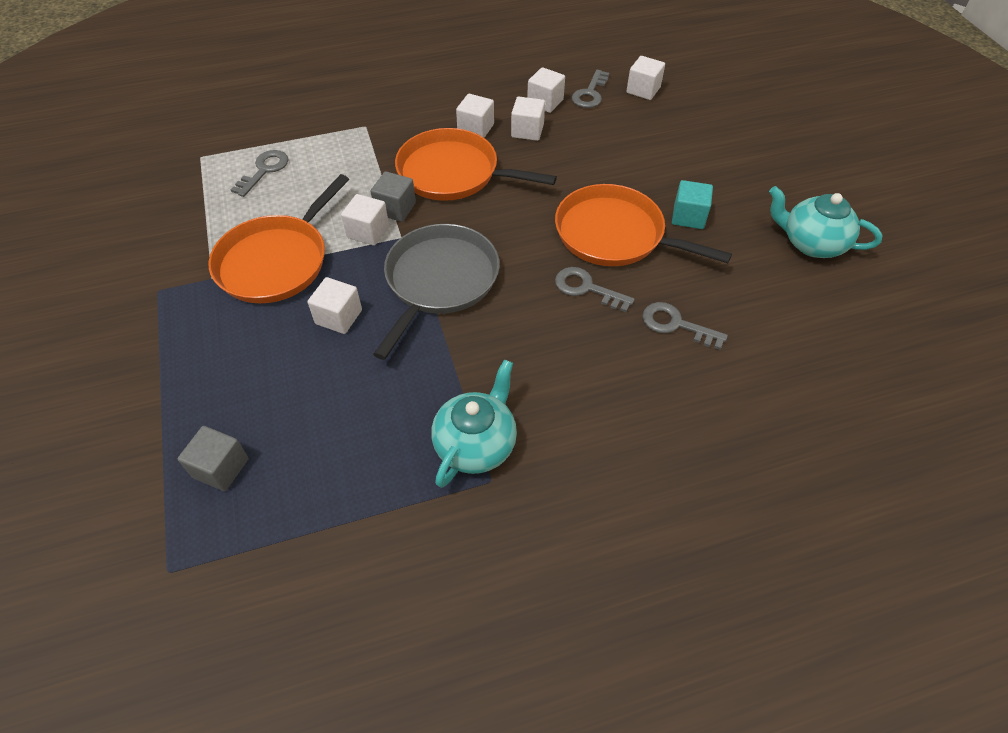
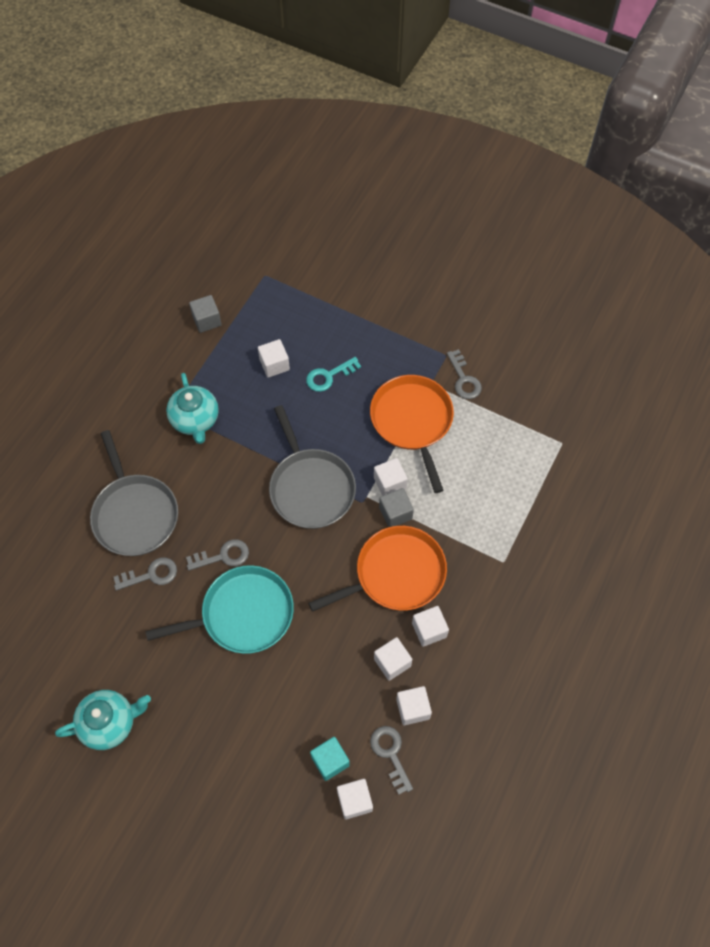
camera: 135 degrees right, 10 degrees up
grey cube [177,426,249,491] -> grey cube moved to [189,295,222,333]
grey key [231,150,289,197] -> grey key moved to [447,349,482,399]
white cube [307,277,362,334] -> white cube moved to [258,339,290,378]
orange pan [555,184,732,266] -> turquoise pan [145,565,294,654]
turquoise cube [672,180,713,229] -> turquoise cube moved to [310,737,350,781]
none -> grey pan [90,430,178,556]
none -> turquoise key [306,357,361,392]

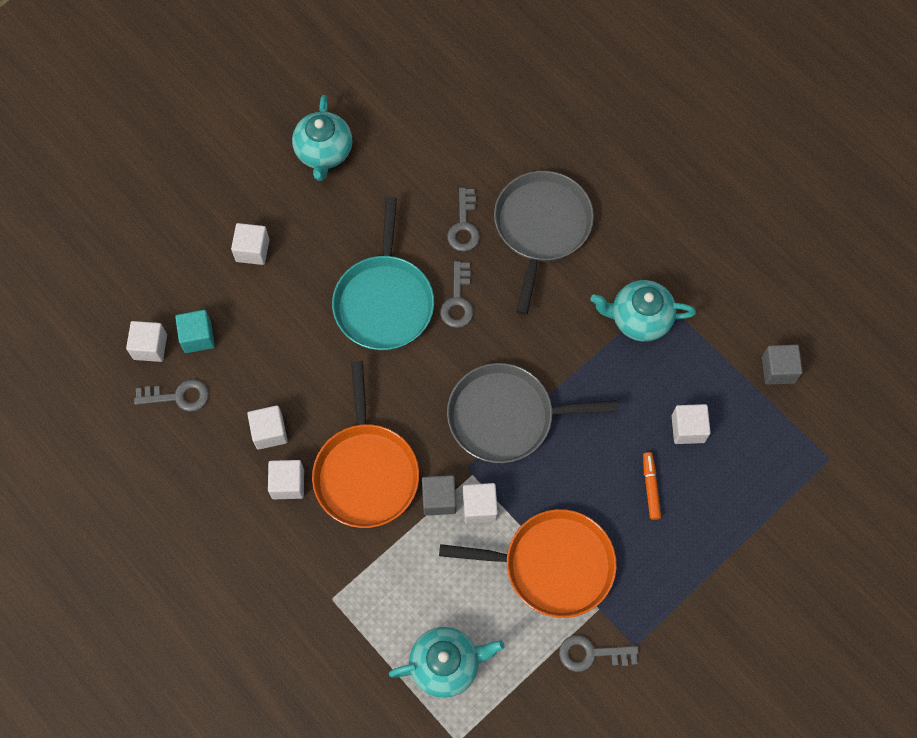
camera: 110 degrees right, 5 degrees up
grey pan [90,430,178,556] -> grey pan turned 105 degrees clockwise [494,171,594,315]
turquoise key [306,357,361,392] -> orange marker [643,452,661,520]
white cube [396,686,432,725] -> white cube moved to [231,223,269,265]
none -> turquoise teapot [389,627,505,698]

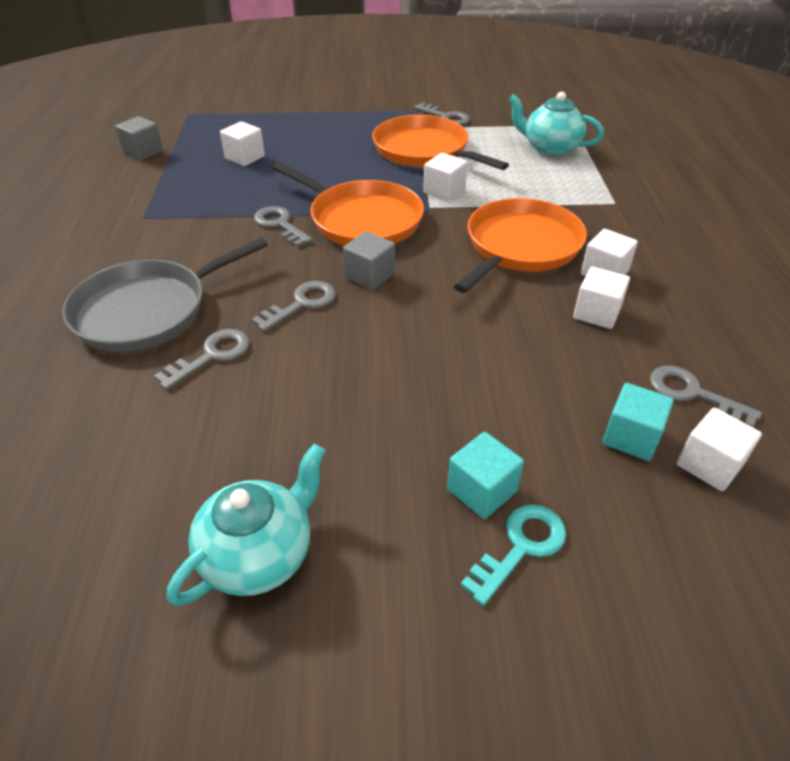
camera: 140 degrees left, 25 degrees down
white cube [231,223,269,265] -> turquoise cube [447,432,524,519]
turquoise pan [332,197,434,350] -> none
grey cube [422,475,456,516] -> grey cube moved to [343,231,395,290]
grey pan [447,363,618,463] -> orange pan [272,162,424,246]
turquoise teapot [591,280,696,342] -> none
orange marker [643,452,661,520] -> none
none -> grey key [254,206,313,247]
none -> turquoise key [460,504,566,606]

